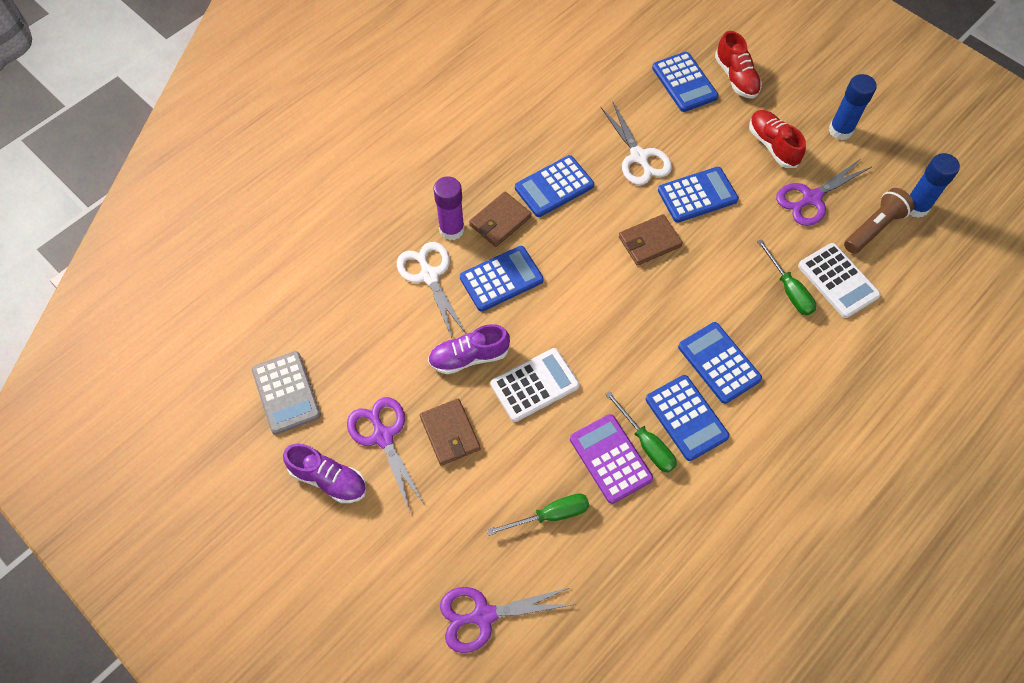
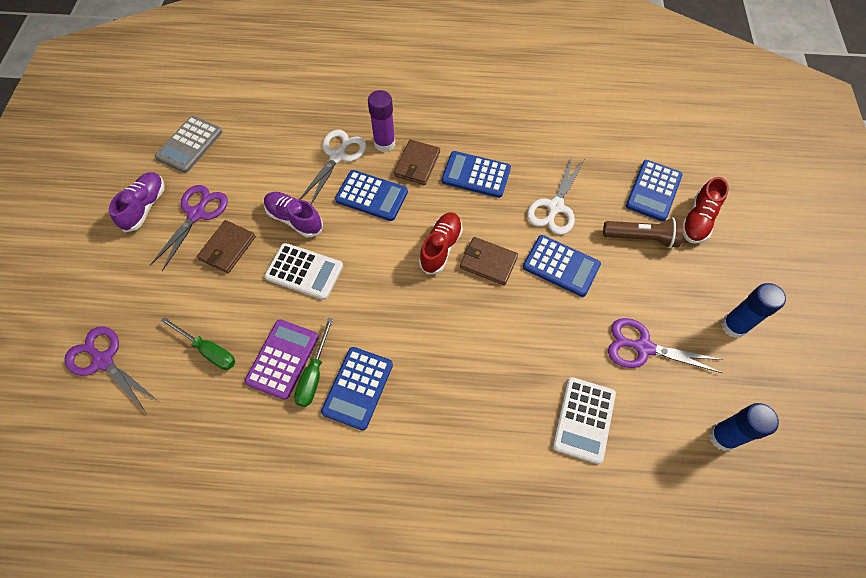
camera: 50 degrees right, 0 degrees up
purple shoe [283,443,367,503] -> purple shoe turned 150 degrees counterclockwise [109,172,165,232]
brown wallet [469,191,532,247] -> brown wallet turned 75 degrees counterclockwise [394,139,440,185]
blue calculator [678,322,762,404] -> none
red shoe [749,110,806,168] -> red shoe moved to [419,212,463,274]
green screwdriver [757,239,816,315] -> none
brown flashlight [844,188,914,254] -> brown flashlight moved to [603,217,683,248]

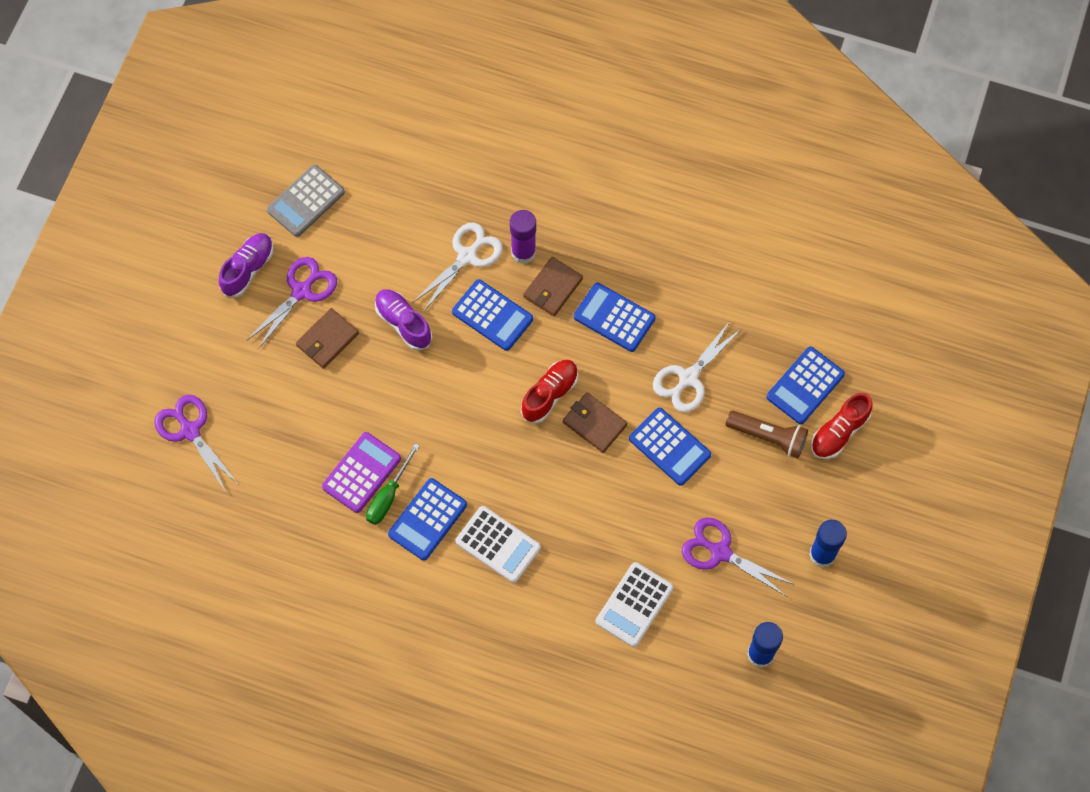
camera: 15 degrees right, 5 degrees up
green screwdriver [161,317,235,370] -> none
white calculator [264,243,343,300] -> white calculator moved to [456,506,541,583]

